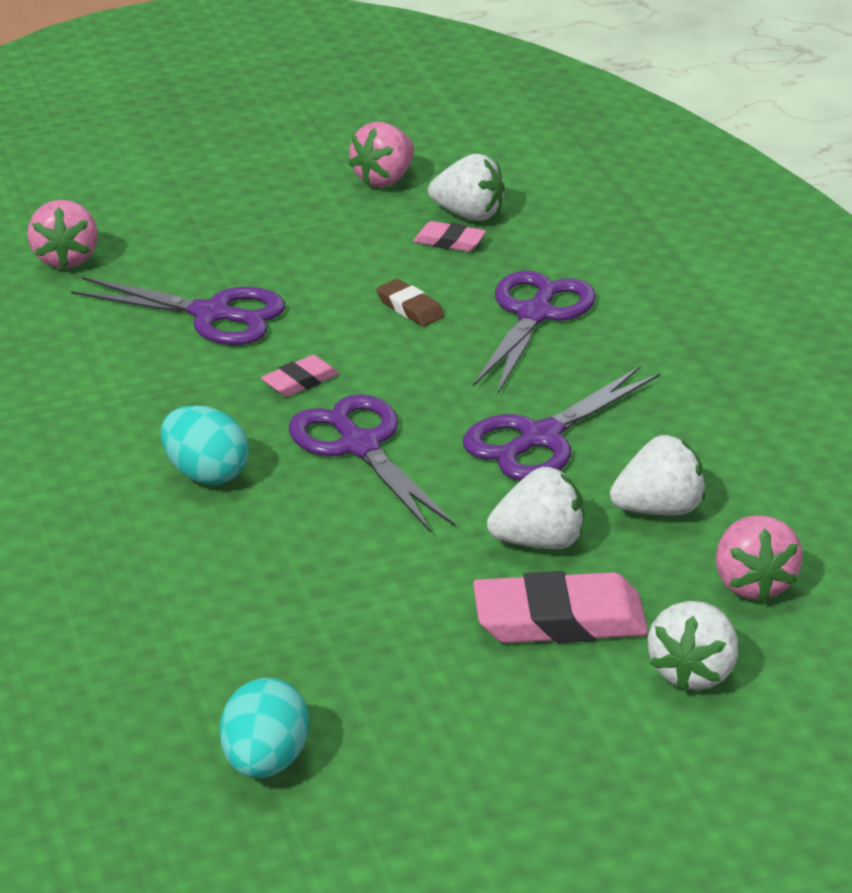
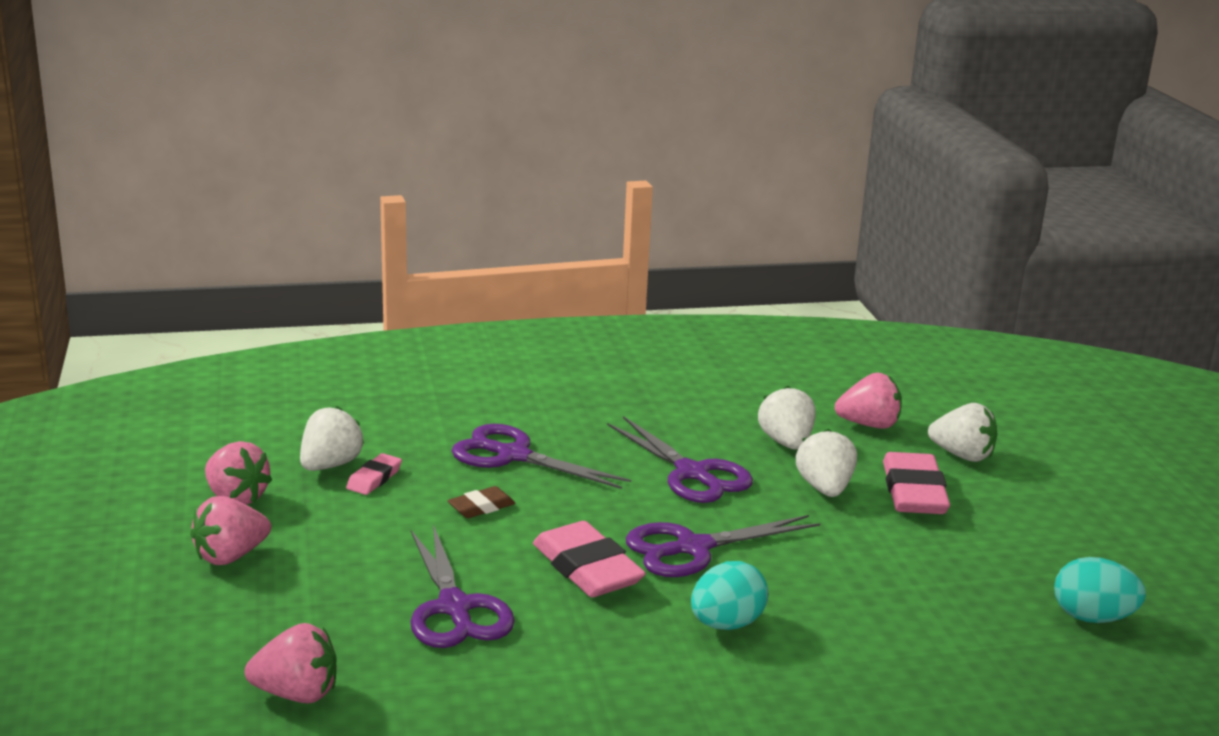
camera: 85 degrees left, 10 degrees down
purple scissors [71,277,285,345] -> purple scissors turned 135 degrees clockwise [410,525,515,648]
pink eraser [261,355,339,397] -> pink eraser [533,521,646,597], size x1.91
none -> pink strawberry [190,496,271,565]

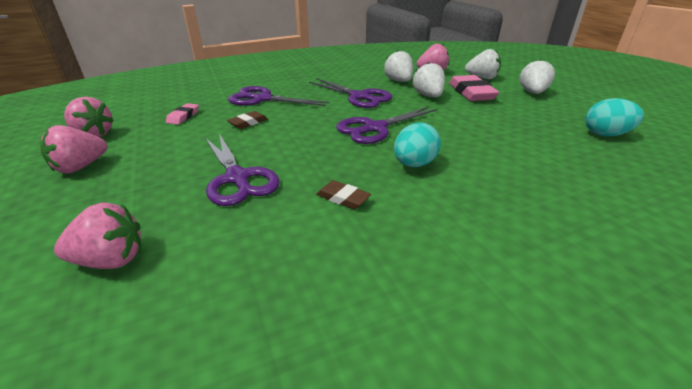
camera: 10 degrees left, 10 degrees up
white strawberry [300,406,364,471] -> white strawberry moved to [519,59,555,94]
pink eraser [533,521,646,597] -> none
none -> brown eraser [316,180,371,209]

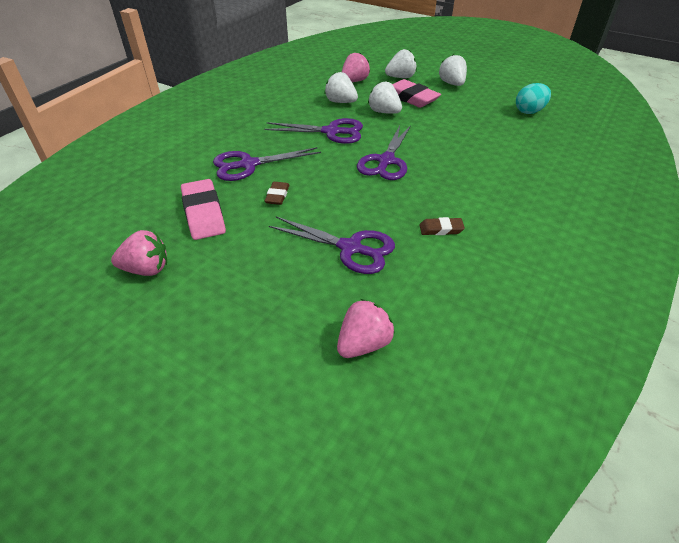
camera: 35 degrees left, 10 degrees up
pink strawberry [40,125,107,174] -> none
pink eraser [166,103,199,125] -> pink eraser [181,179,226,240], size x1.91
turquoise egg [394,123,441,167] -> none

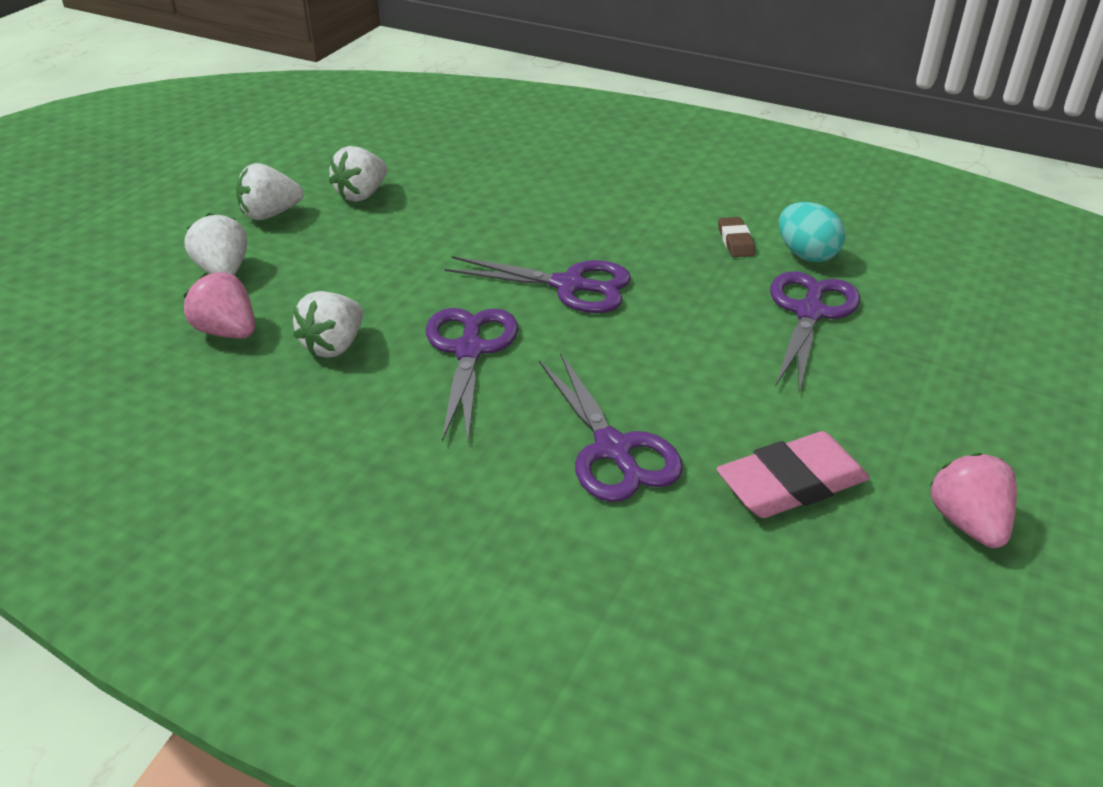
camera: 95 degrees left, 5 degrees down
brown eraser [265,182,289,205] -> none
pink strawberry [337,299,395,358] -> none
white strawberry [368,81,402,114] -> white strawberry moved to [329,146,387,202]
pink eraser [392,79,441,108] -> none
turquoise egg [516,83,551,114] -> turquoise egg moved to [779,202,845,262]

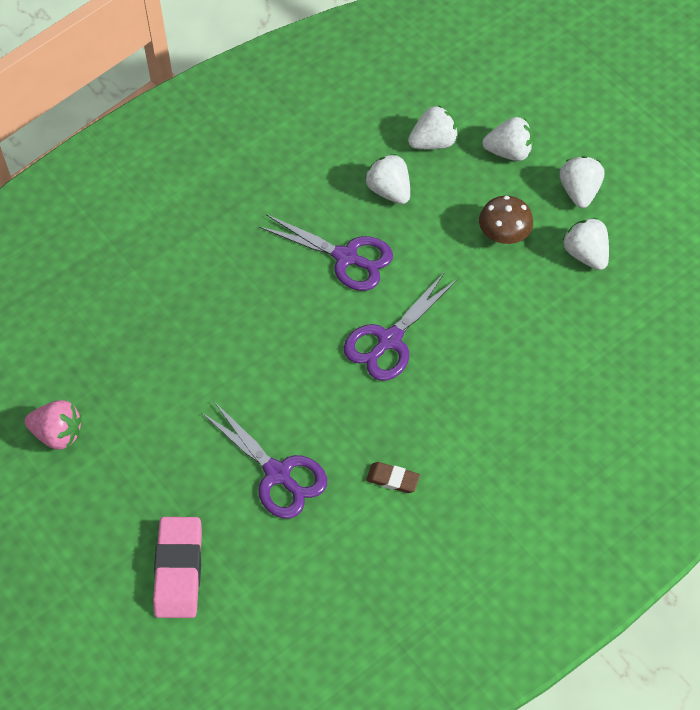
camera: 115 degrees right, 20 degrees up
pink strawberry [183,272,255,338] -> white strawberry [408,105,458,149]
purple scissors [539,352,683,502] -> none
pink eraser [717,431,870,518] -> pink eraser moved to [153,517,202,618]
turquoise egg [779,202,845,262] -> none
none -> brown mushroom [479,196,533,244]

